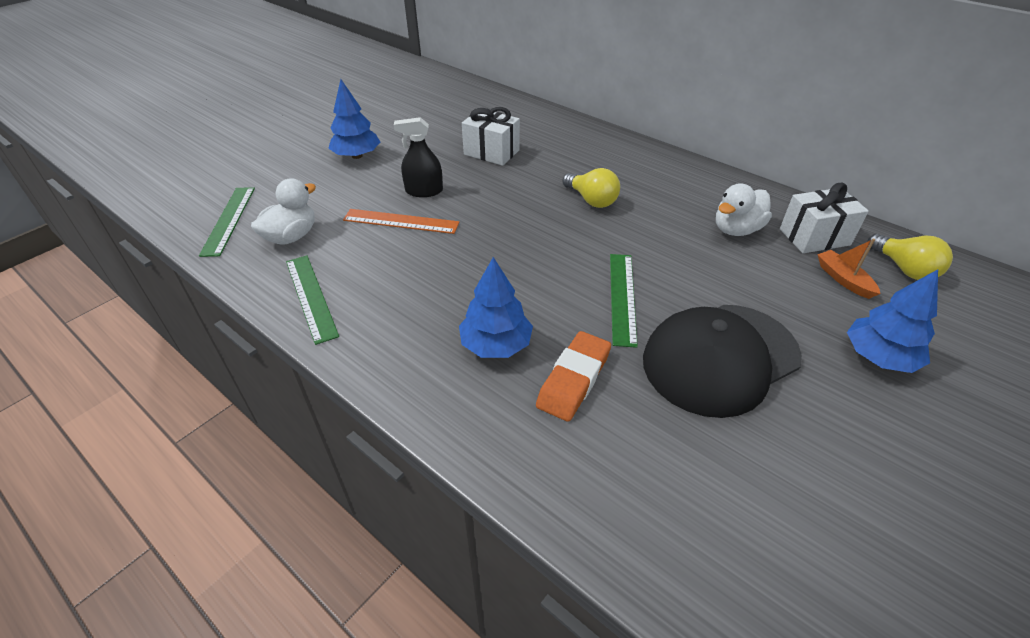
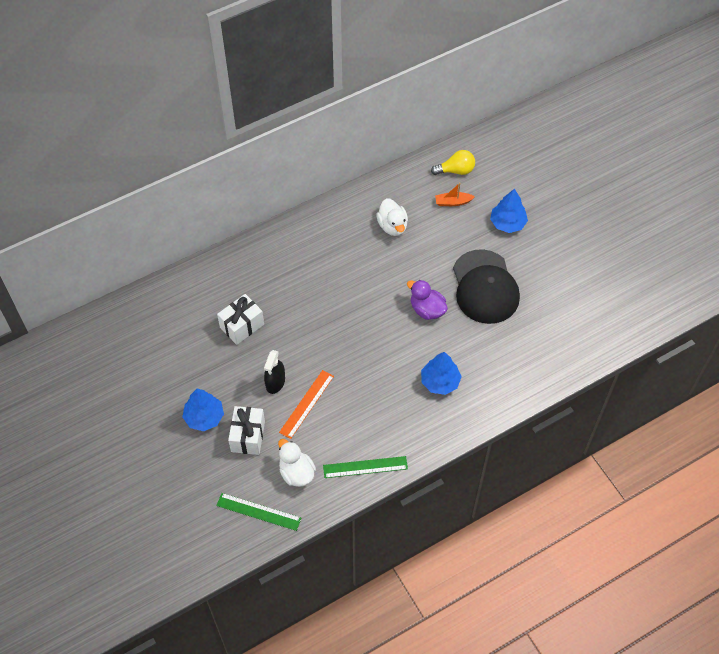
camera: 70 degrees left, 15 degrees up
orange eraser [536,331,611,422] -> none
yellow light bulb [563,168,620,208] -> none
green ruler [610,254,638,348] -> purple duck [407,280,448,320]
white gift [780,183,869,253] -> white gift moved to [228,406,265,455]

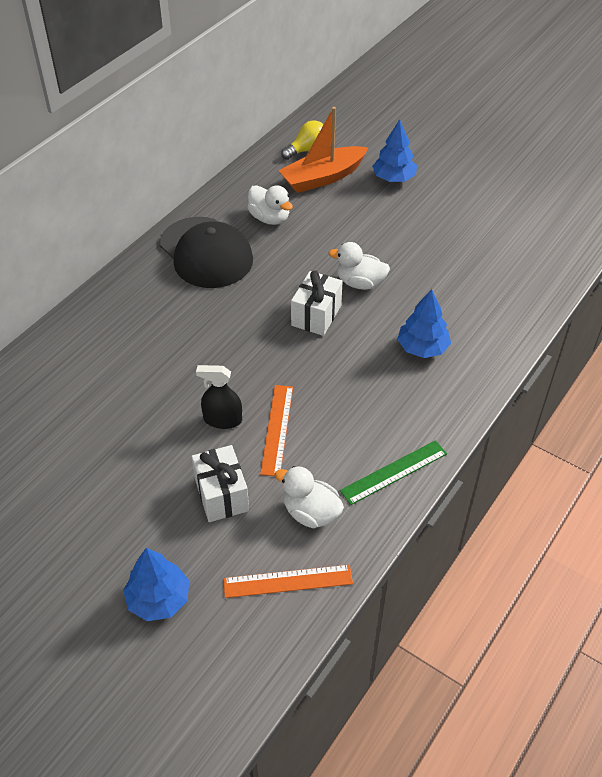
camera: 25 degrees left, 10 degrees down
blue tree [182,389,224,431] -> blue tree moved to [123,548,189,621]
green ruler [216,493,301,531] -> orange ruler [223,565,353,598]
white gift [217,294,264,345] -> white gift moved to [291,270,343,336]
black spray bottle [264,350,285,394] -> black spray bottle turned 105 degrees clockwise [196,365,242,429]
purple duck [407,280,448,320] -> white duck [328,242,390,290]
orange boat [435,183,475,206] -> orange boat [278,107,368,193], size x2.04
black cap [453,249,520,324] -> black cap moved to [159,217,253,288]

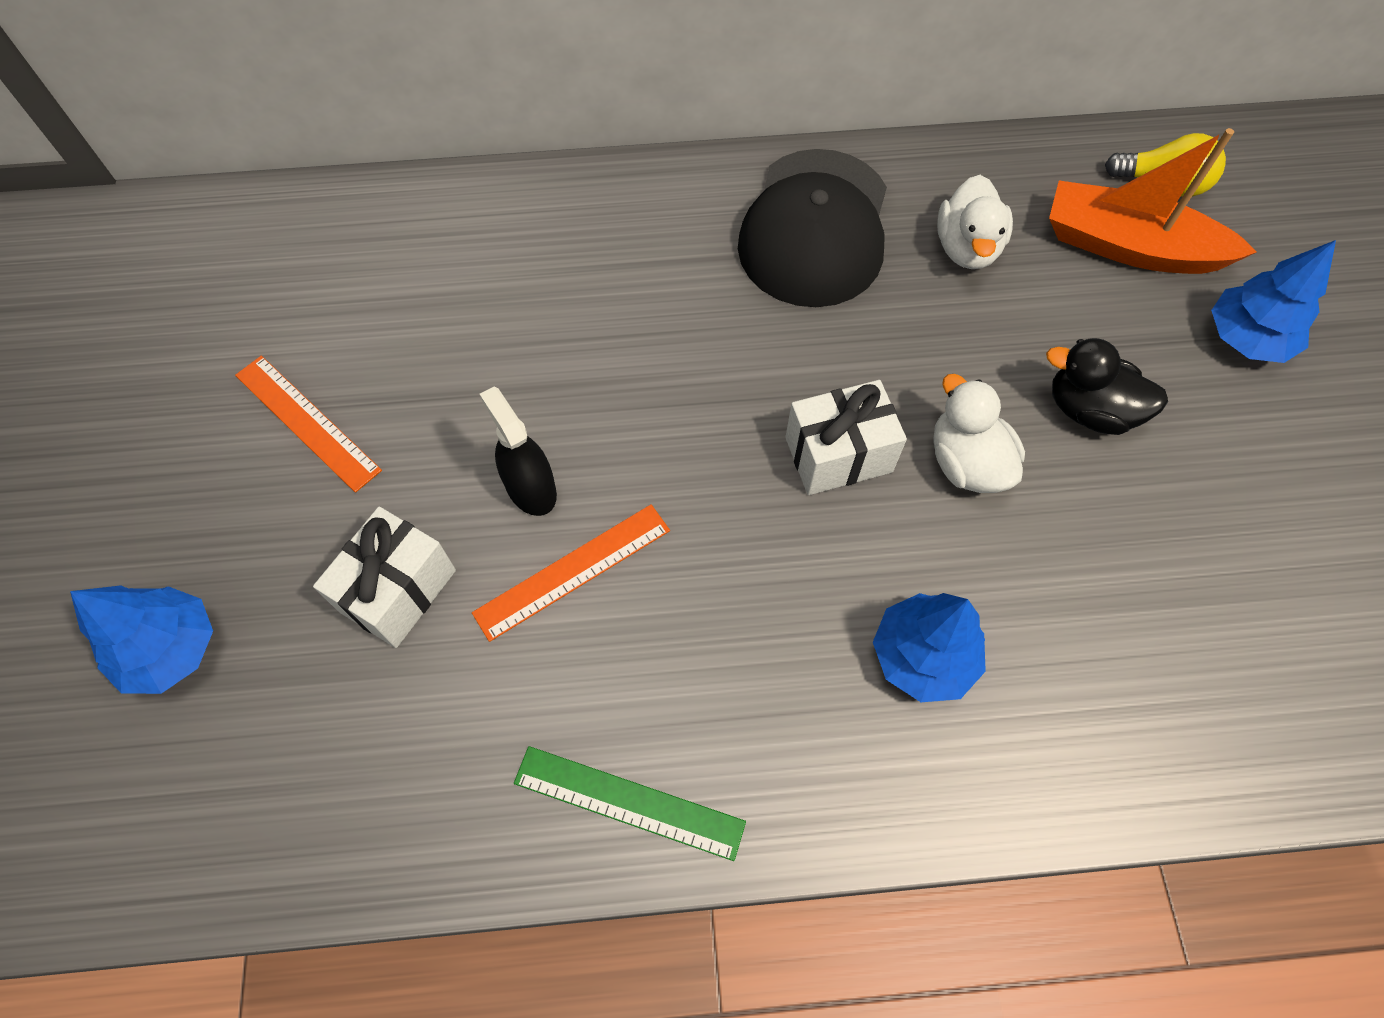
camera: 50 degrees right, 15 degrees up
orange ruler [223,565,353,598] -> orange ruler moved to [235,356,382,493]
white duck [275,466,344,528] -> none
none -> black duck [1046,338,1168,435]

